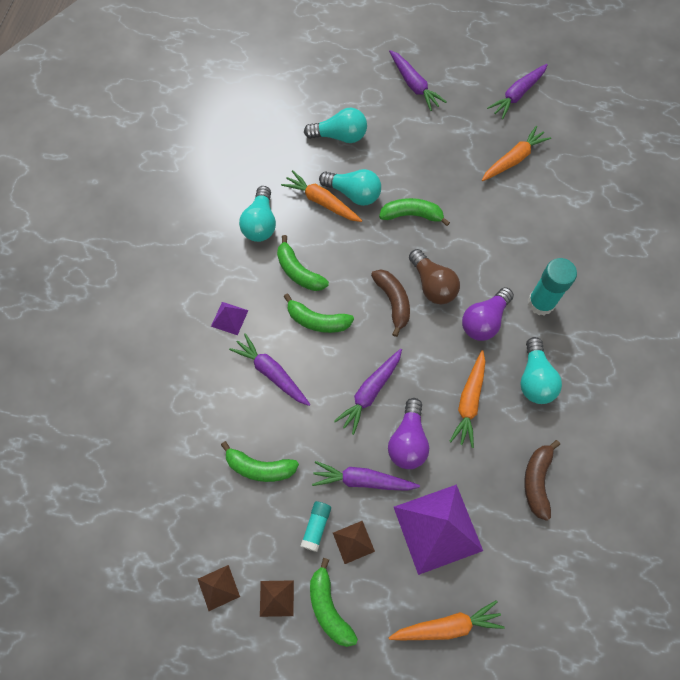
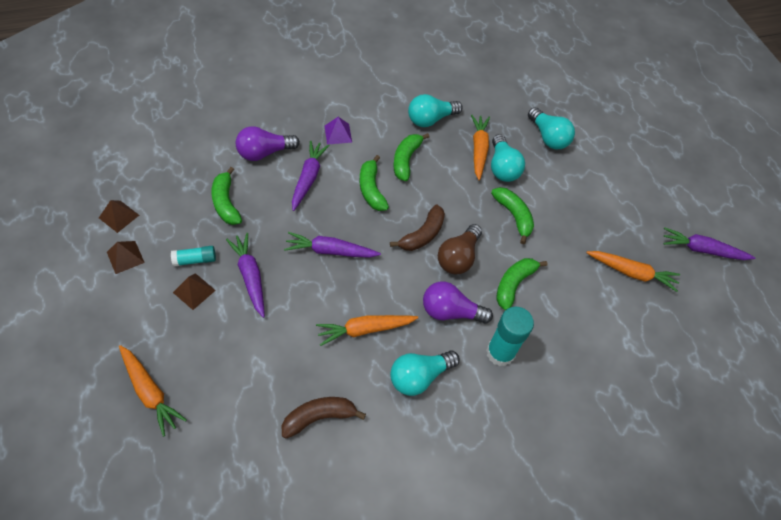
camera: 55 degrees right, 10 degrees down
green banana [310,558,358,647] -> green banana moved to [496,258,547,310]
purple light bulb [388,398,429,469] -> purple light bulb moved to [236,126,300,161]
purple carrot [389,50,446,111] -> none
purple pyramid [394,484,483,575] -> none

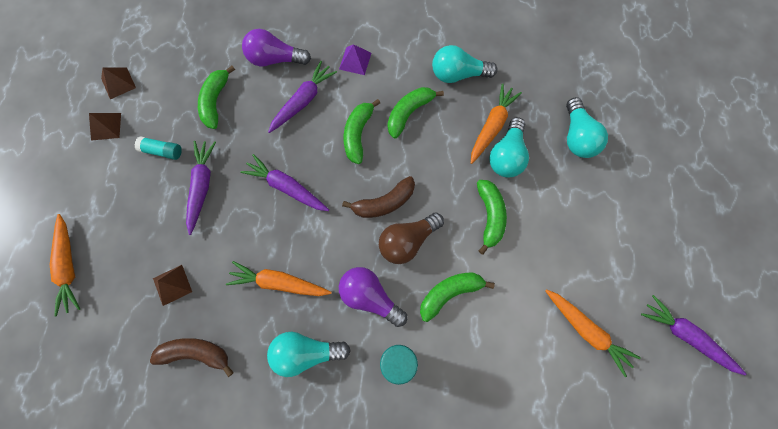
camera: 30 degrees right, 15 degrees up
brown pyramid [173,273,216,310] -> brown pyramid moved to [153,265,192,306]

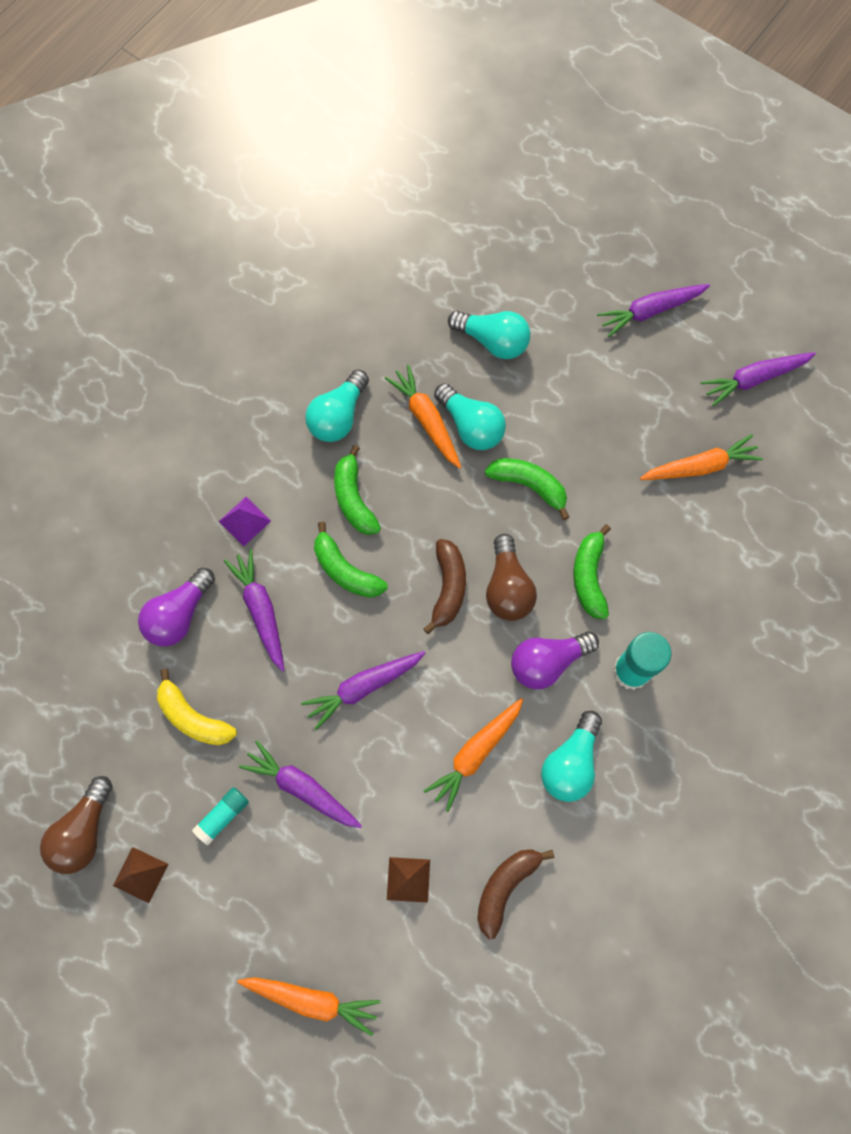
camera: 60 degrees left, 0 degrees up
brown pyramid [101,67,136,99] -> brown light bulb [40,776,113,874]
green banana [198,66,235,129] -> yellow banana [157,669,237,745]
none -> purple carrot [597,284,710,337]

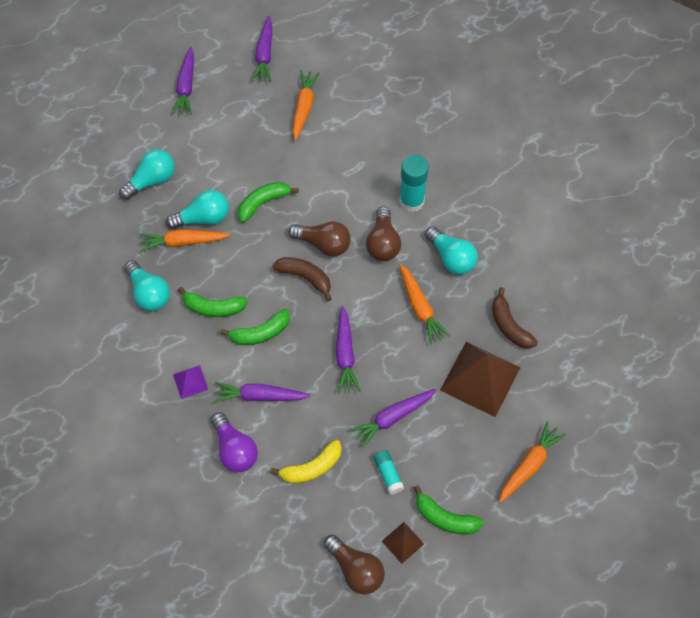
camera: 65 degrees left, 10 degrees down
brown pyramid [387,857,430,903] -> brown pyramid [440,342,521,417], size x2.14
purple light bulb [511,631,599,689] -> brown light bulb [366,206,401,261]
green banana [574,524,611,620] -> green banana moved to [414,485,484,534]

